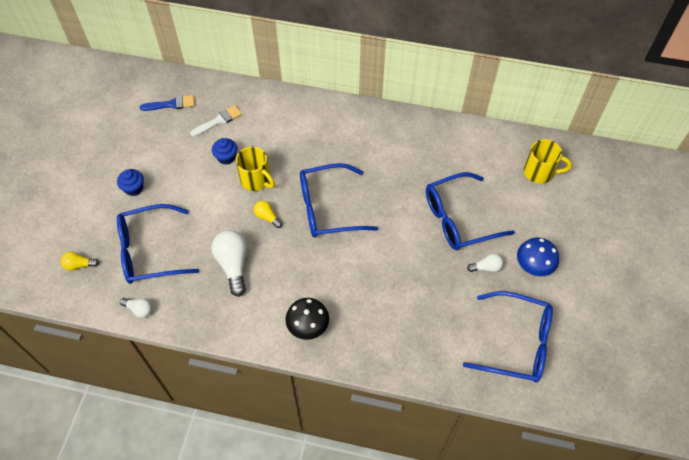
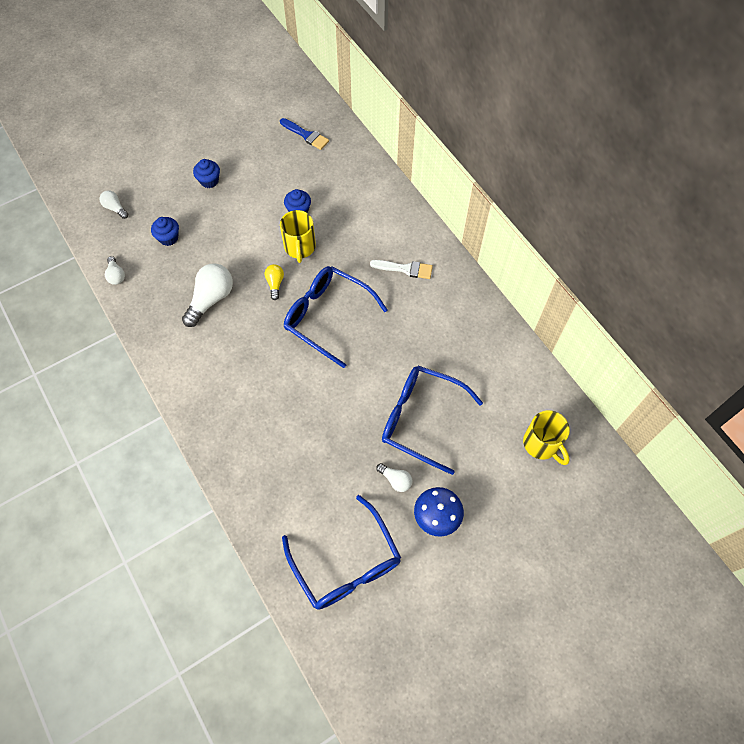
camera: 45 degrees right, 5 degrees up
yellow light bulb [61,252,99,271] -> white light bulb [99,190,128,219]
blue glasses [117,204,199,284] -> blue cupcake [151,217,179,246]
white brush [190,105,242,137] -> white brush moved to [370,260,433,279]
black mushroom [285,298,329,340] -> none

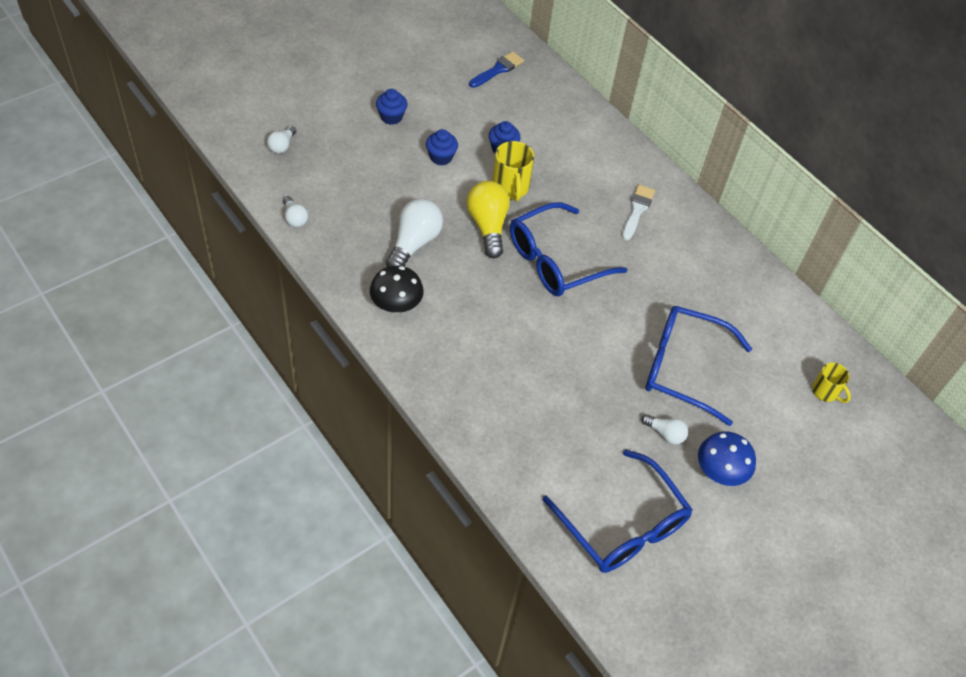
camera: 10 degrees left, 10 degrees down
white light bulb [99,190,128,219] -> white light bulb turned 105 degrees counterclockwise [267,126,296,154]
blue cupcake [151,217,179,246] -> blue cupcake moved to [426,129,458,166]
yellow light bulb [265,264,284,300] -> yellow light bulb [467,181,510,258], size x1.88
blue brush [280,118,329,150] -> blue brush turned 75 degrees counterclockwise [469,52,524,88]
blue glasses [284,266,387,368] -> blue glasses turned 60 degrees counterclockwise [510,202,628,297]
white brush [370,260,433,279] -> white brush turned 75 degrees counterclockwise [622,185,655,240]
yellow mug [523,410,570,465] -> yellow mug [812,362,851,403], size x0.64
none -> black mushroom [370,266,424,313]

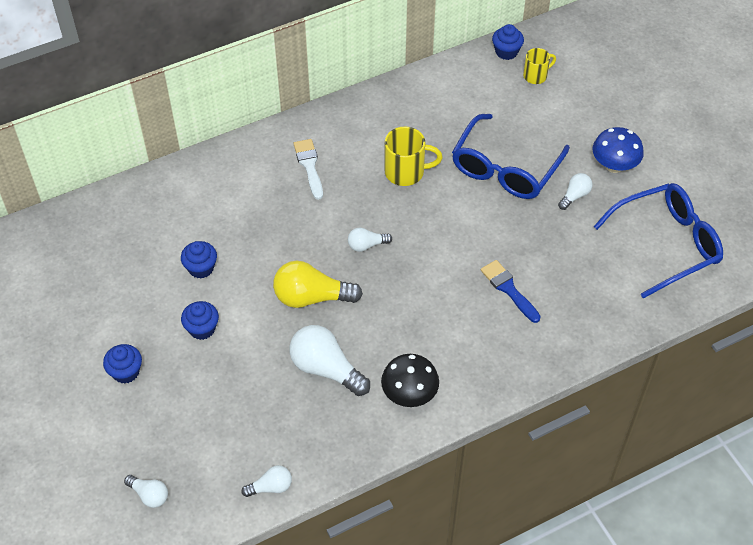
camera: 75 degrees left, 0 degrees up
blue brush [469,52,524,88] -> blue brush moved to [481,260,541,323]
yellow mug [492,141,534,202] -> yellow mug moved to [384,127,443,186]
blue glasses [510,202,628,297] -> white light bulb [348,227,392,252]
white brush [622,185,655,240] -> white brush turned 45 degrees clockwise [294,139,323,200]
none -> blue cupcake [492,24,524,60]

